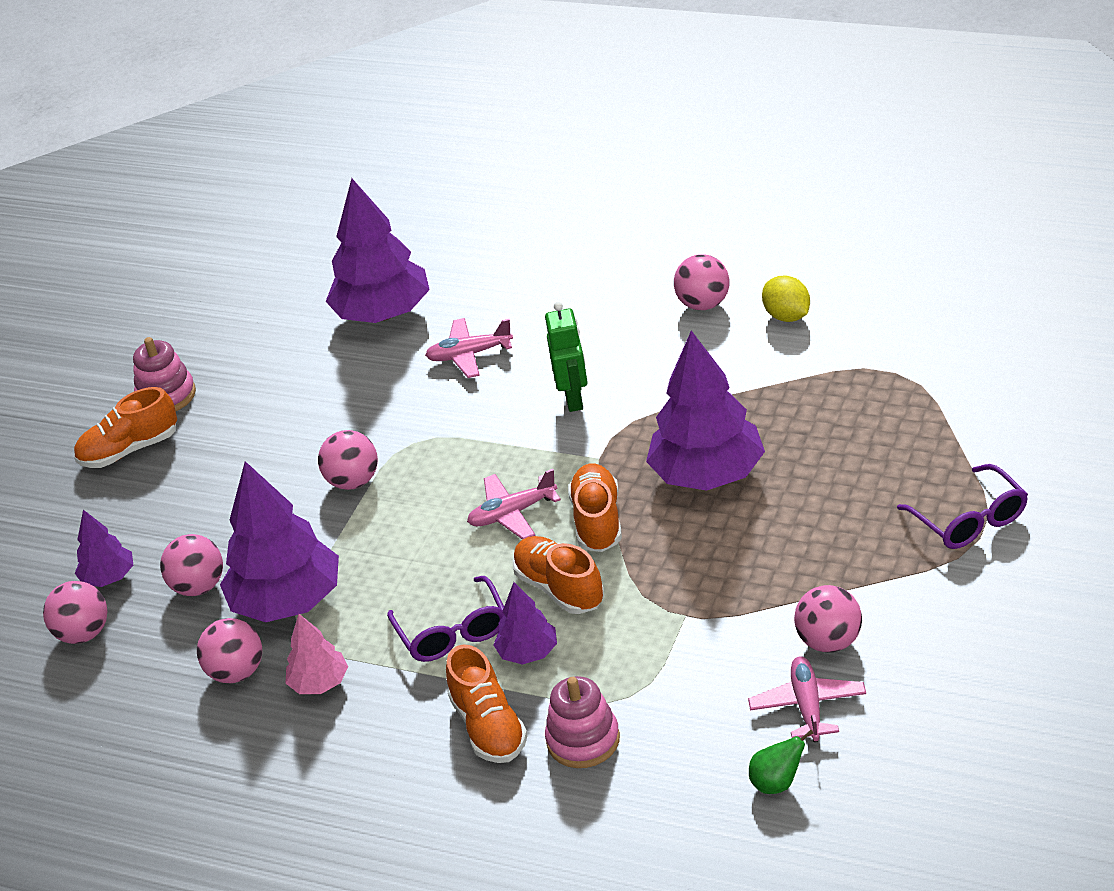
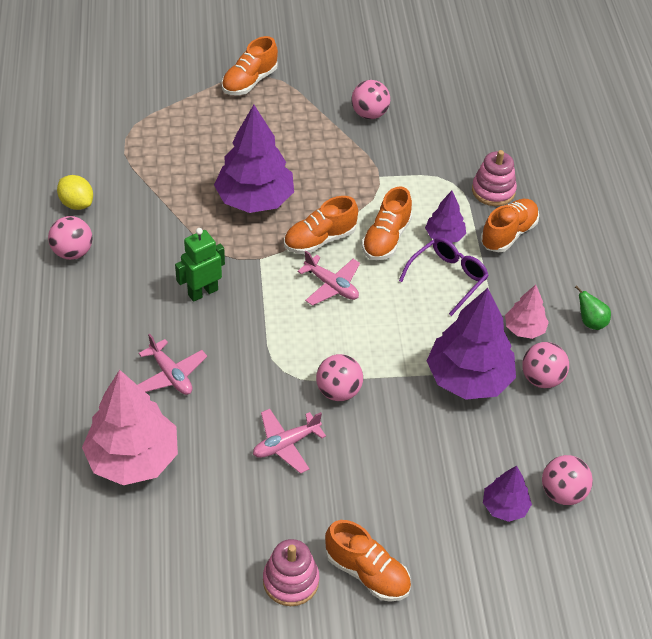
camera: 125 degrees left, 10 degrees up
pink ball [160,534,223,596] -> none
purple tree [326,178,430,323] -> pink tree [82,370,178,485]
pink plane [748,657,866,742] -> pink plane moved to [253,409,326,474]
green pear [749,730,814,794] -> green pear moved to [575,285,611,330]
yellow lemon [762,276,810,322] -> yellow lemon turned 75 degrees counterclockwise [57,175,93,210]
purple glasses [897,464,1028,549] -> orange shoe [222,36,278,95]

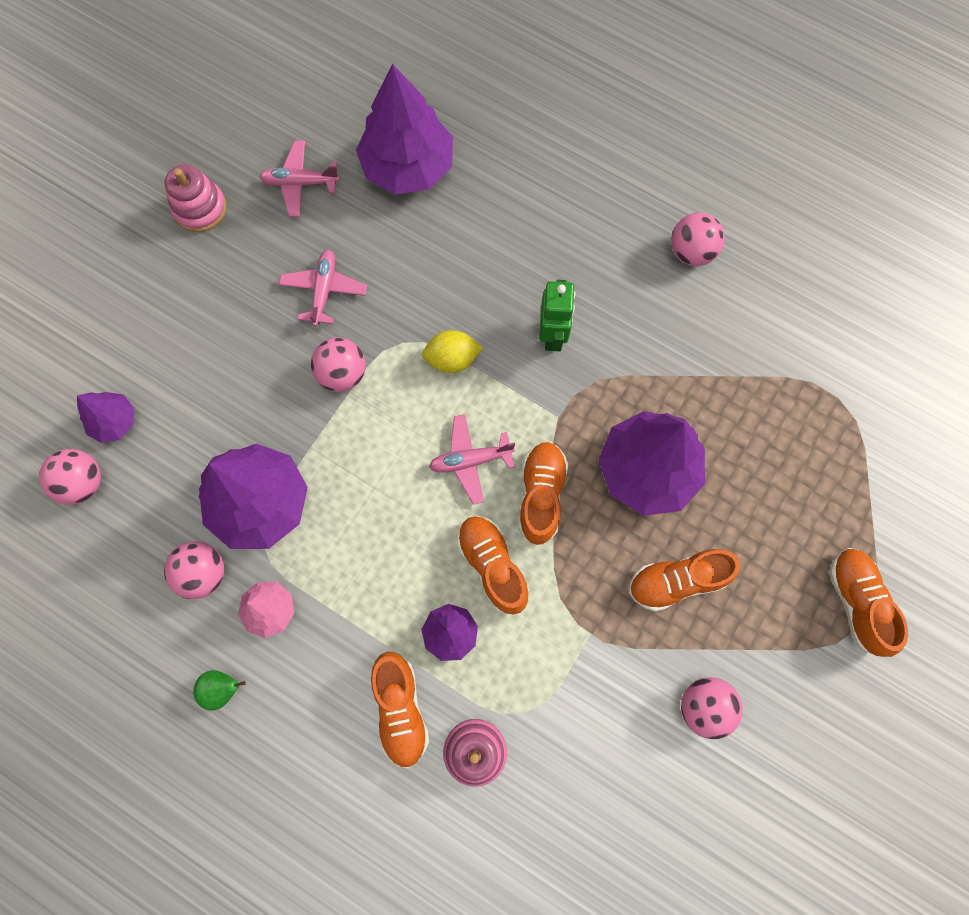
camera: 130 degrees right, 25 degrees up
yellow lemon [57,175,93,210] -> yellow lemon moved to [422,330,483,373]
pink tree [82,370,178,485] -> purple tree [356,64,453,194]
pink plane [138,334,207,395] -> pink plane moved to [260,140,340,217]
orange shoe [325,520,411,602] -> orange shoe moved to [629,549,741,612]
purple glasses [399,237,489,316] -> none

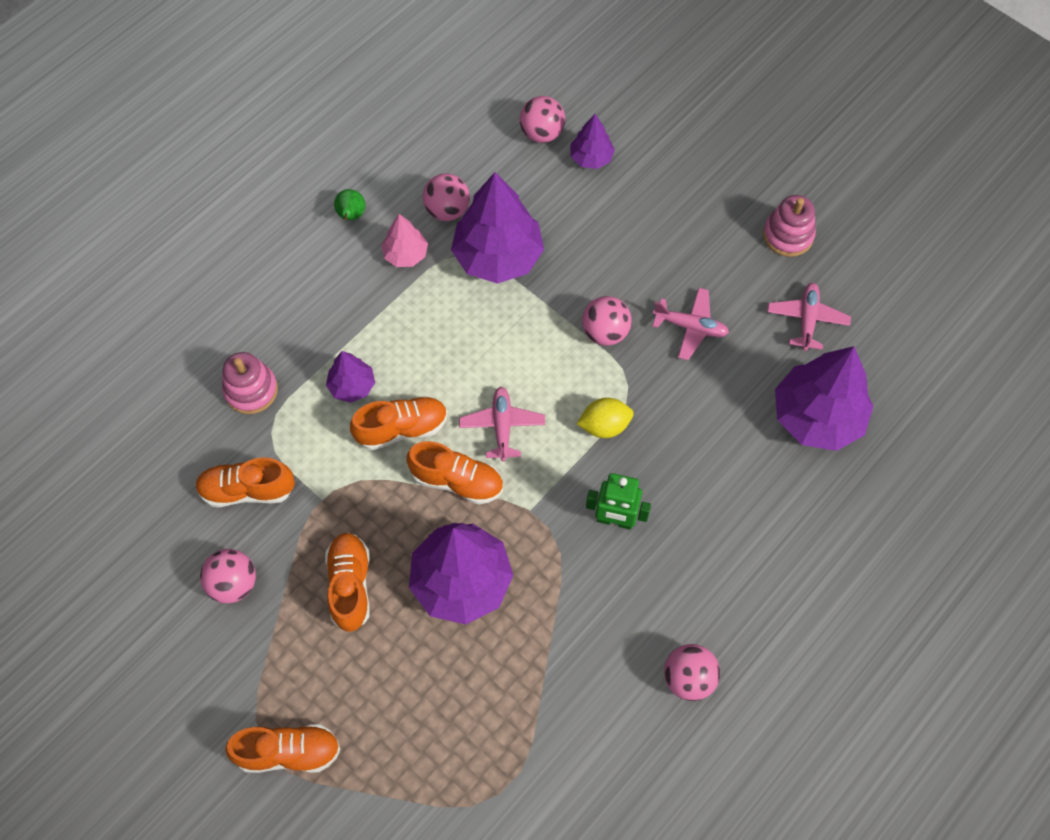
camera: 100 degrees right, 10 degrees down
orange shoe [371,652,429,768] -> orange shoe moved to [195,458,295,507]
yellow lemon [422,330,483,373] -> yellow lemon turned 75 degrees clockwise [577,398,634,438]

